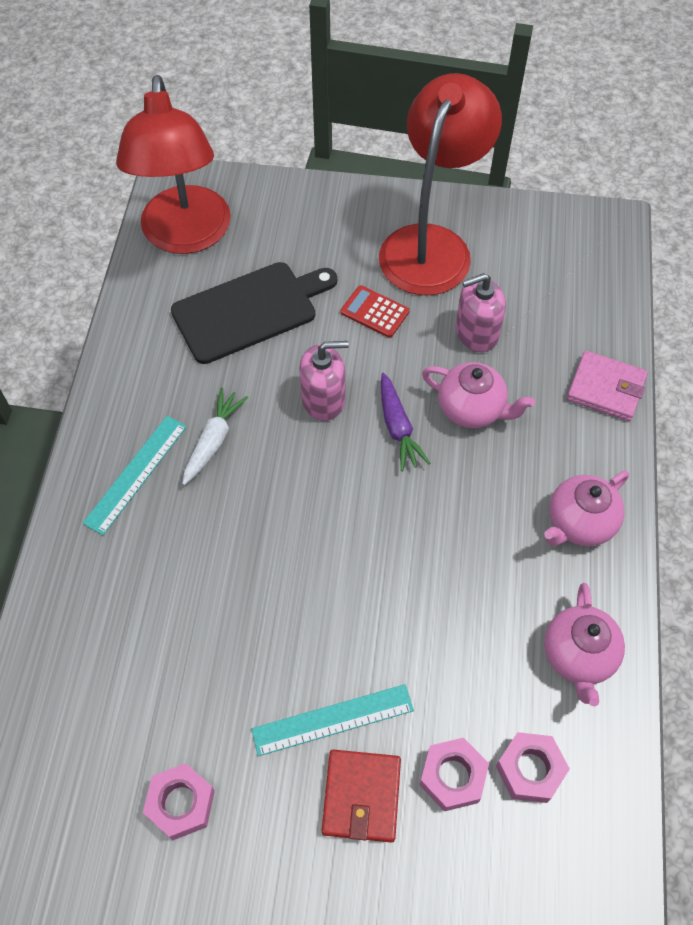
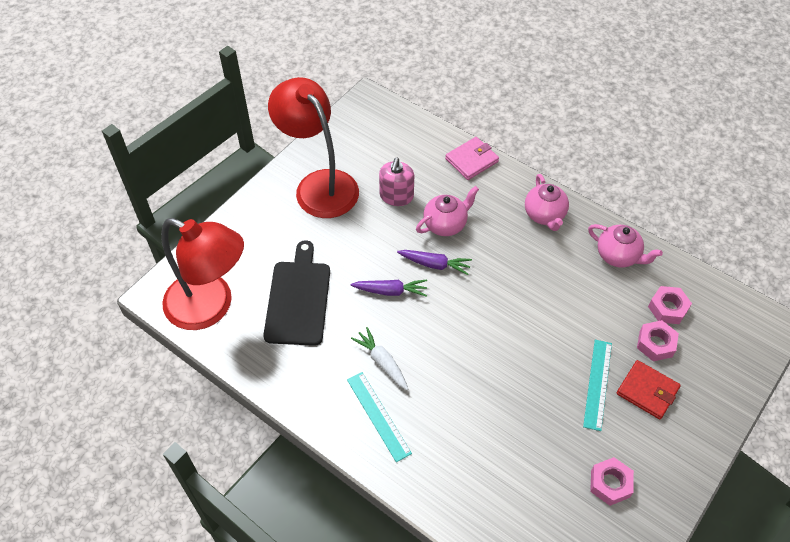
camera: 60 degrees left, 5 degrees down
pink soap dispenser [299,341,349,421] -> purple carrot [351,279,427,297]
red calculator [340,285,409,338] -> none

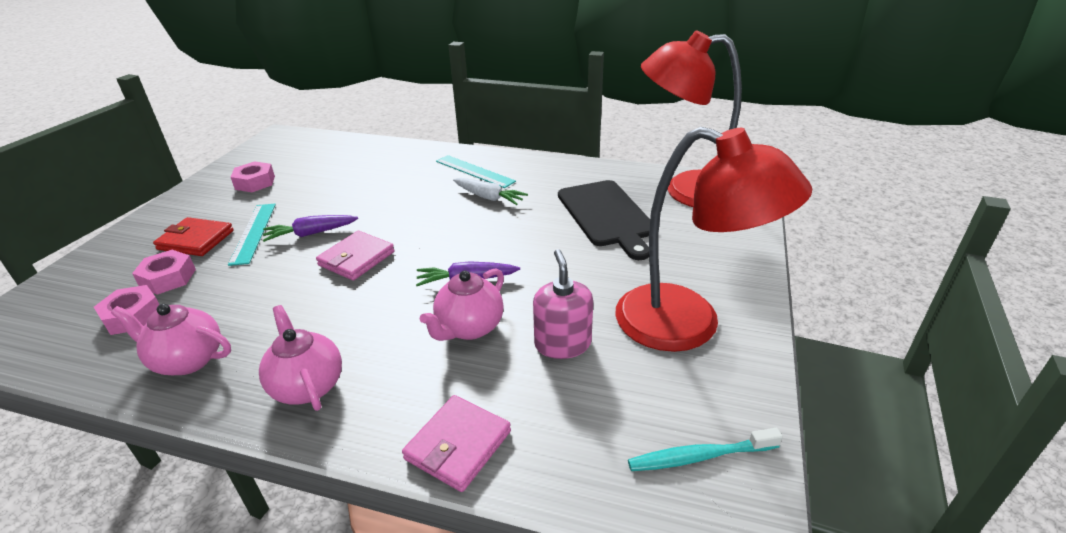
camera: 160 degrees right, 20 degrees down
purple carrot [351,279,427,297] -> purple carrot moved to [263,215,358,242]
none -> pink wallet [316,231,395,281]
none -> turquoise toothbrush [628,428,783,471]

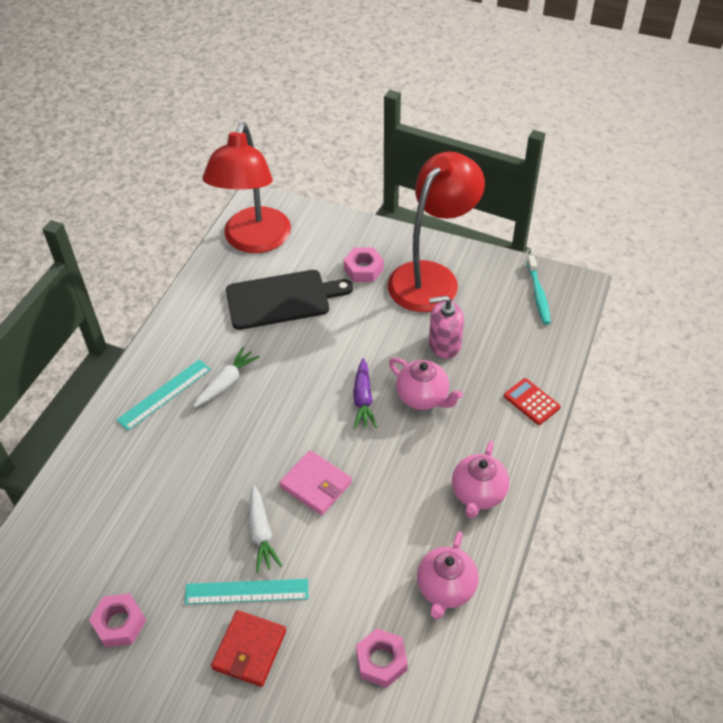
camera: 85 degrees left, 15 degrees up
pink nut [132,250,196,295] -> pink nut moved to [344,247,384,282]
pink teapot [259,305,342,411] -> pink teapot turned 45 degrees counterclockwise [452,441,510,518]
purple carrot [263,215,358,242] -> white carrot [249,485,282,572]
pink wallet [402,395,511,492] -> red calculator [504,378,560,425]

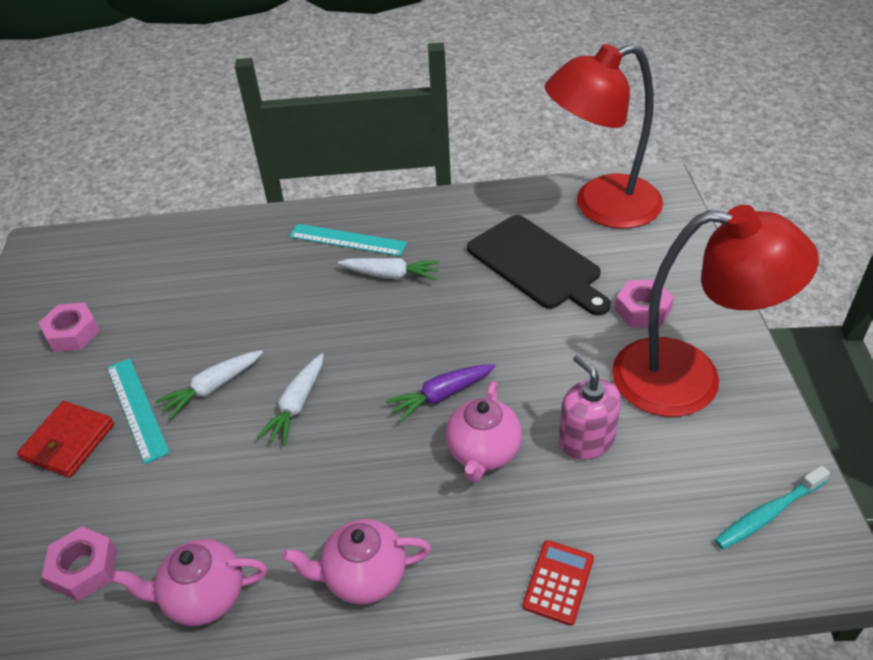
camera: 65 degrees right, 5 degrees down
red wallet [211,610,286,687] -> red wallet turned 60 degrees counterclockwise [17,401,114,478]
pink wallet [279,450,352,515] -> white carrot [257,354,323,446]

